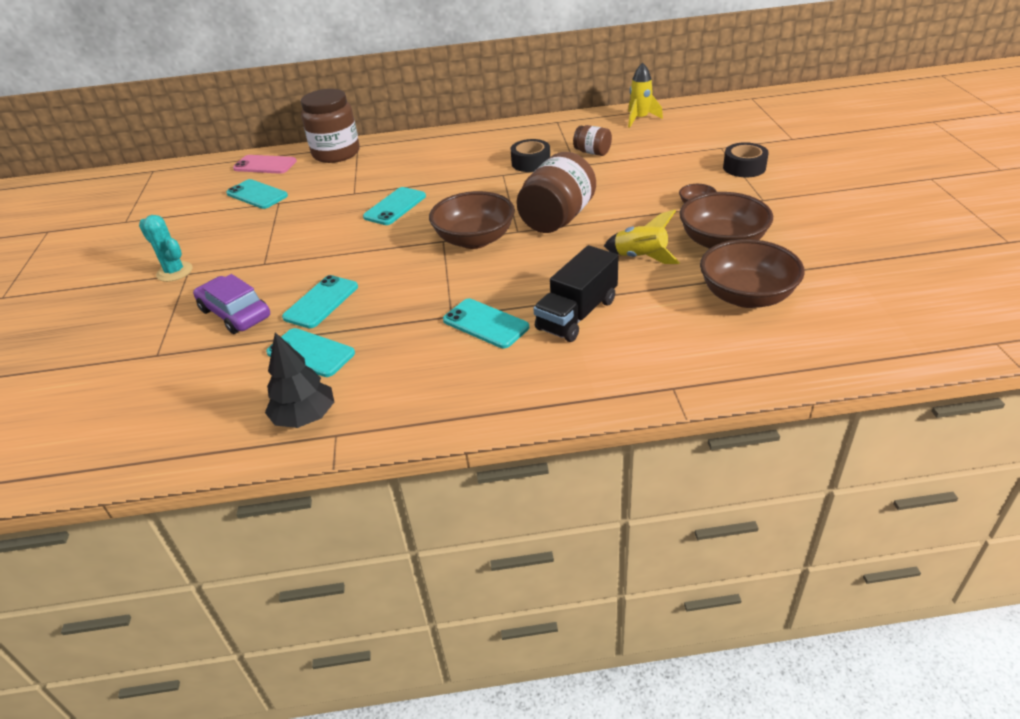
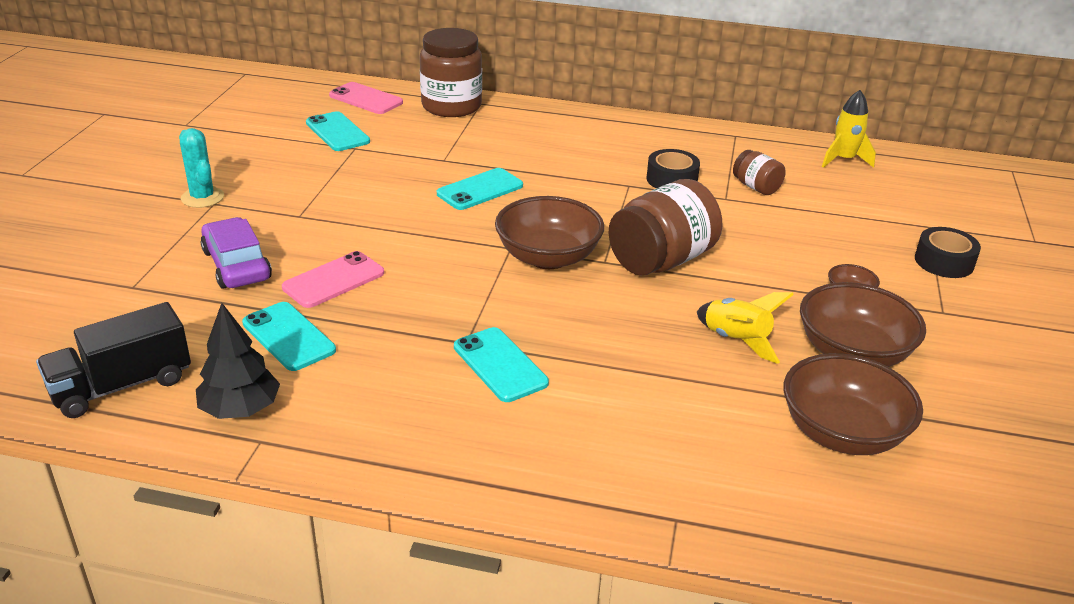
camera: 15 degrees right, 5 degrees down
turquoise phone [282,275,358,328] -> pink phone [282,251,384,308]
black truck [533,245,618,342] -> black truck moved to [36,302,191,418]

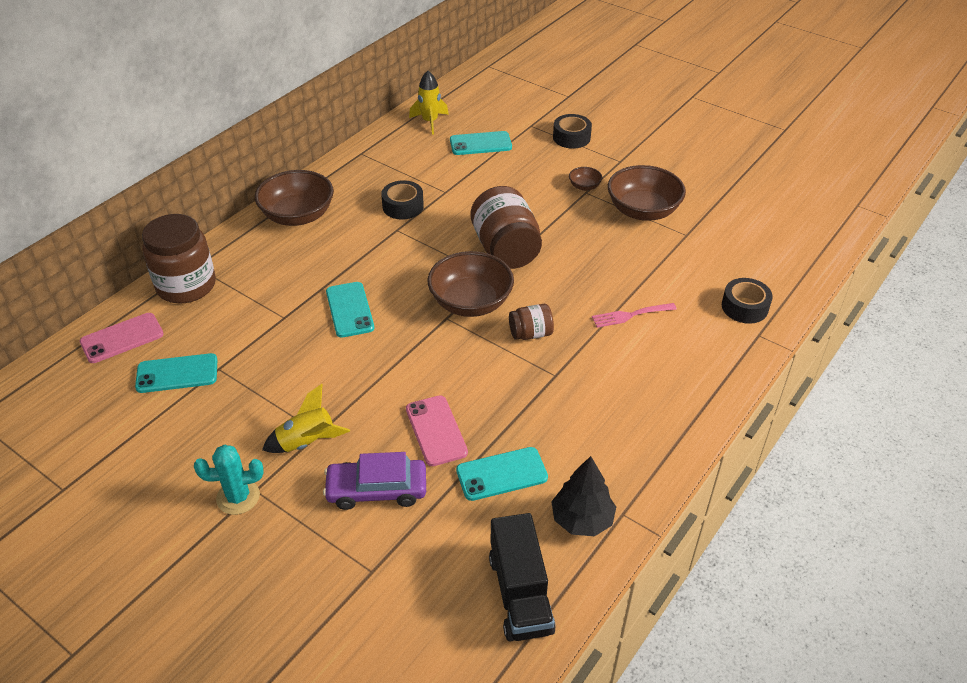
camera: 65 degrees left, 10 degrees up
turquoise phone [454,327,549,402] -> turquoise phone moved to [450,131,512,155]
yellow rocket [697,292,794,364] -> yellow rocket moved to [262,384,350,453]
brown jar [733,150,786,195] -> brown jar moved to [509,304,554,340]
brown bowl [784,353,923,455] -> brown bowl moved to [255,170,334,226]
none -> pink fork [592,303,677,328]
none -> black tape [722,278,773,324]

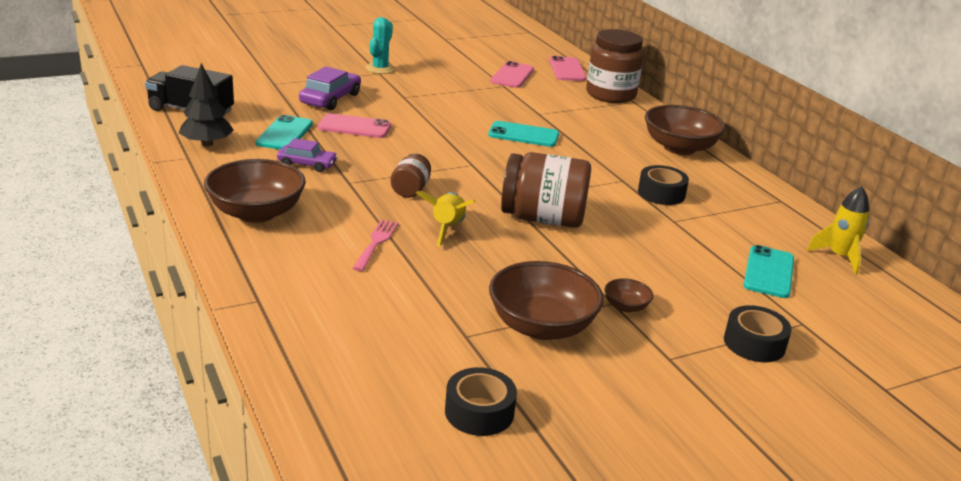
camera: 115 degrees right, 15 degrees down
turquoise phone [135,353,217,393] -> pink phone [491,61,534,88]
yellow rocket [262,384,350,453] -> yellow rocket moved to [416,191,475,247]
brown bowl [427,251,514,317] -> brown bowl moved to [204,159,306,223]
black tape [722,278,773,324] -> black tape moved to [445,367,517,436]
none -> purple car [277,138,338,172]

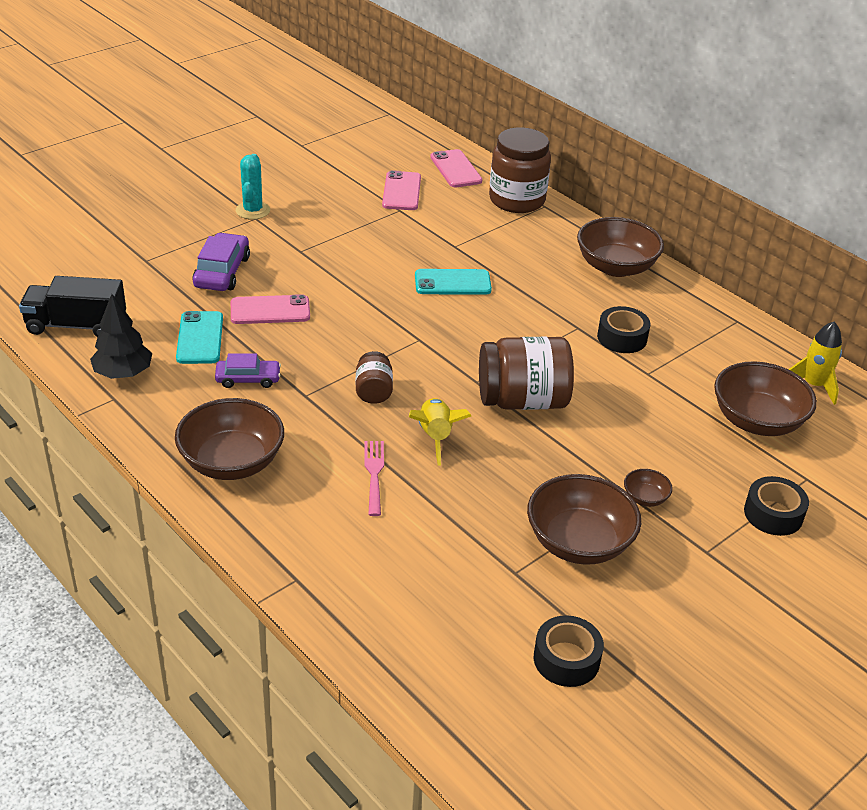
camera: 15 degrees left, 10 degrees up
turquoise phone [744,245,794,298] -> brown bowl [714,361,817,436]

